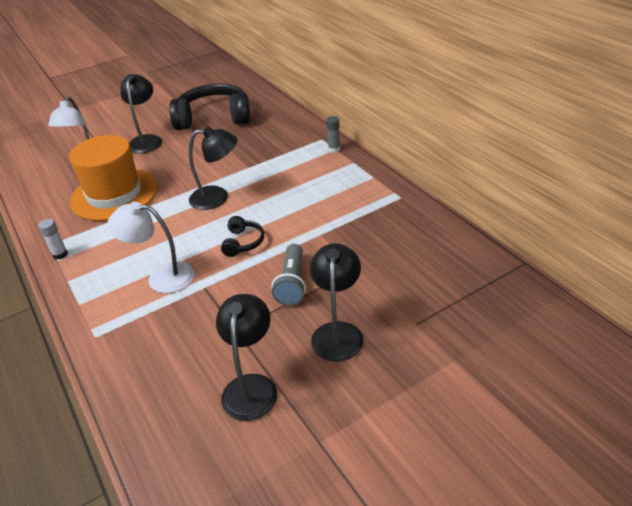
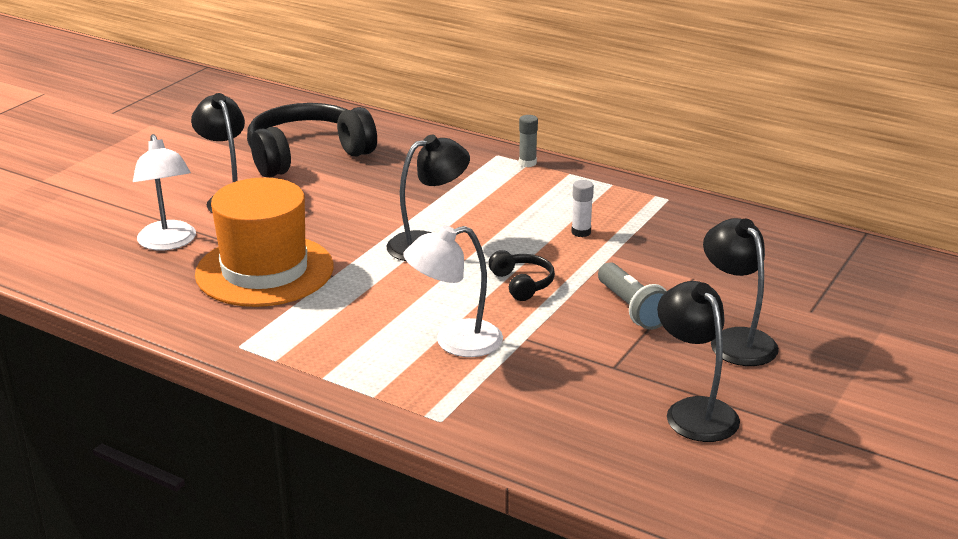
camera: 30 degrees left, 10 degrees down
white glue stick [39,219,68,259] -> white glue stick moved to [571,180,594,237]

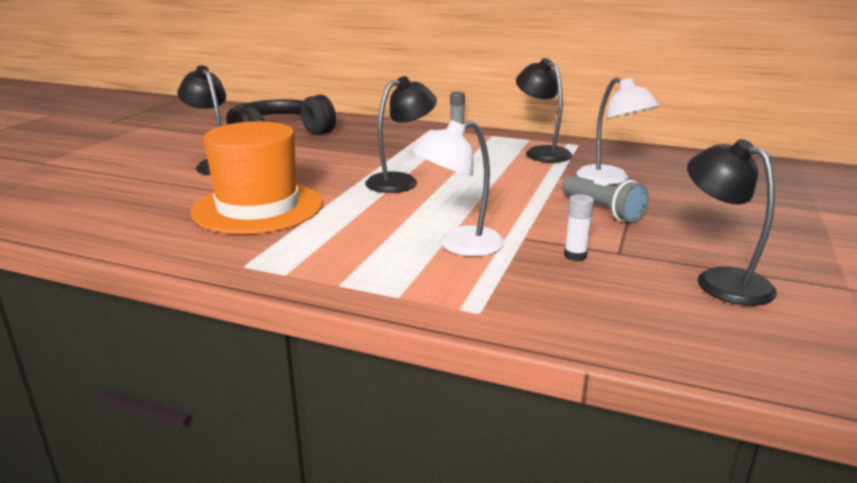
camera: 10 degrees left, 5 degrees down
white lamp [133,134,196,251] -> white lamp moved to [576,77,659,185]
black headphones [488,250,555,301] -> none
white glue stick [571,180,594,237] -> white glue stick moved to [564,194,594,261]
black lamp [703,218,779,366] -> black lamp moved to [516,58,573,163]

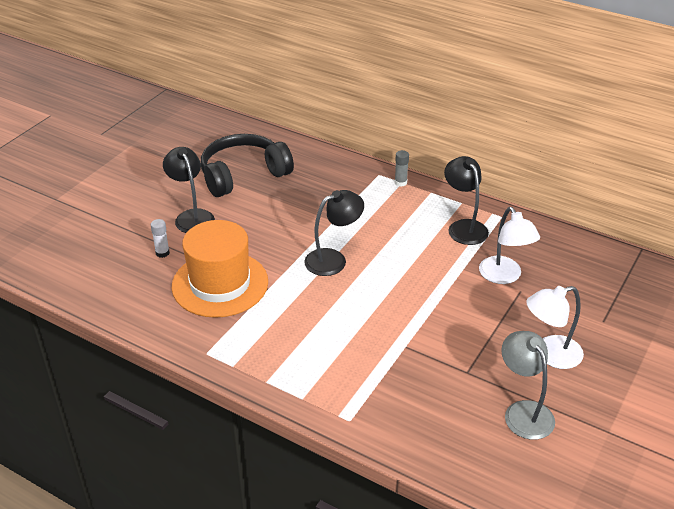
camera: 10 degrees right, 15 degrees up
white lamp [412,120,505,256] -> white lamp moved to [526,286,584,369]
grey flashlight [562,175,649,222] -> none
white glue stick [564,194,594,261] -> white glue stick moved to [151,219,170,258]
black lamp [687,139,777,306] -> grey lamp [501,331,555,440]

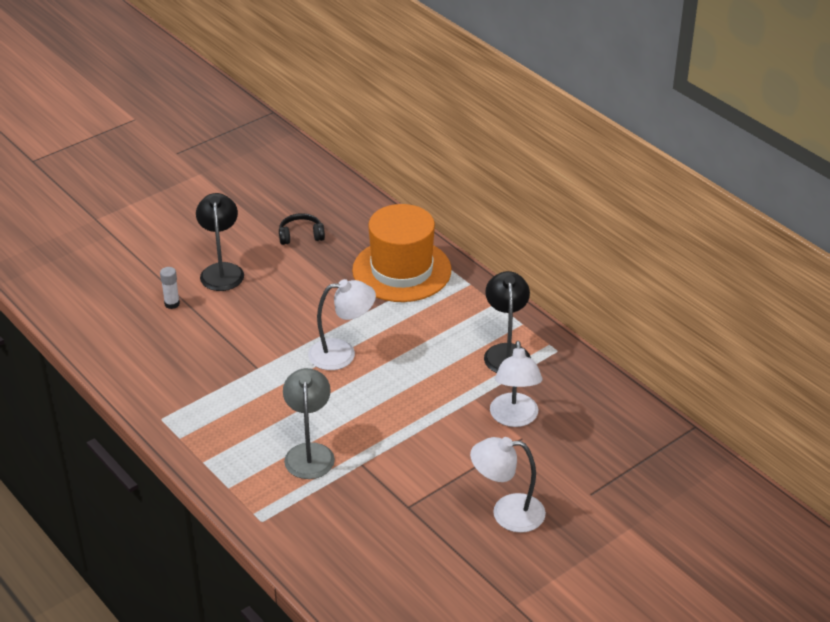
camera: 20 degrees right, 0 degrees up
orange hat [172,220,268,318] -> orange hat moved to [352,204,452,302]
black headphones [201,134,294,197] -> black headphones [279,213,325,245], size x0.46
black lamp [304,190,364,276] -> white lamp [308,279,376,370]
grey glue stick [395,150,409,186] -> none
grey lamp [501,331,555,440] -> grey lamp moved to [283,368,335,479]

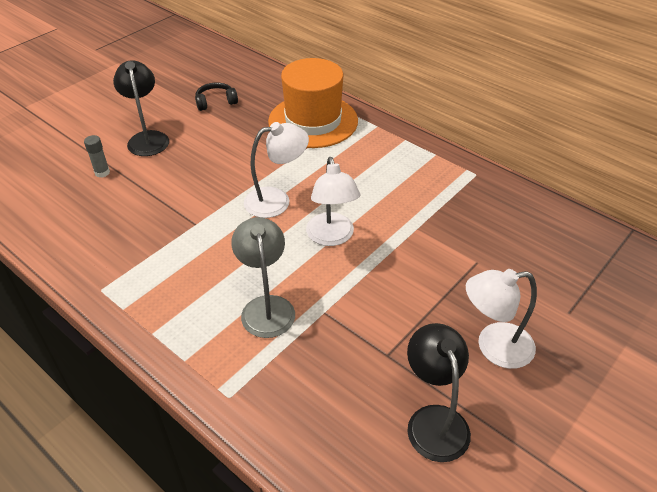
camera: 10 degrees left, 5 degrees up
white glue stick [160,267,180,309] -> grey glue stick [84,135,110,178]
black lamp [484,271,531,373] -> black lamp moved to [407,323,471,462]
white lamp [490,341,542,427] -> white lamp moved to [306,157,360,246]

